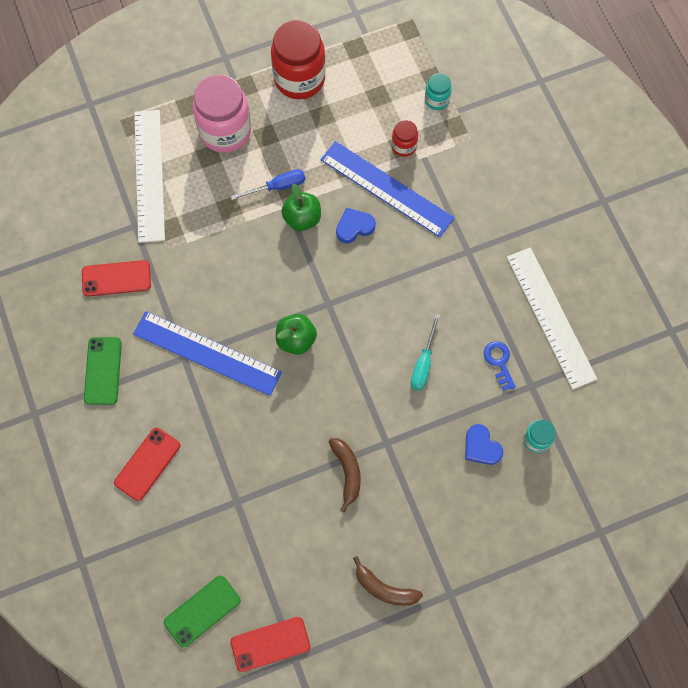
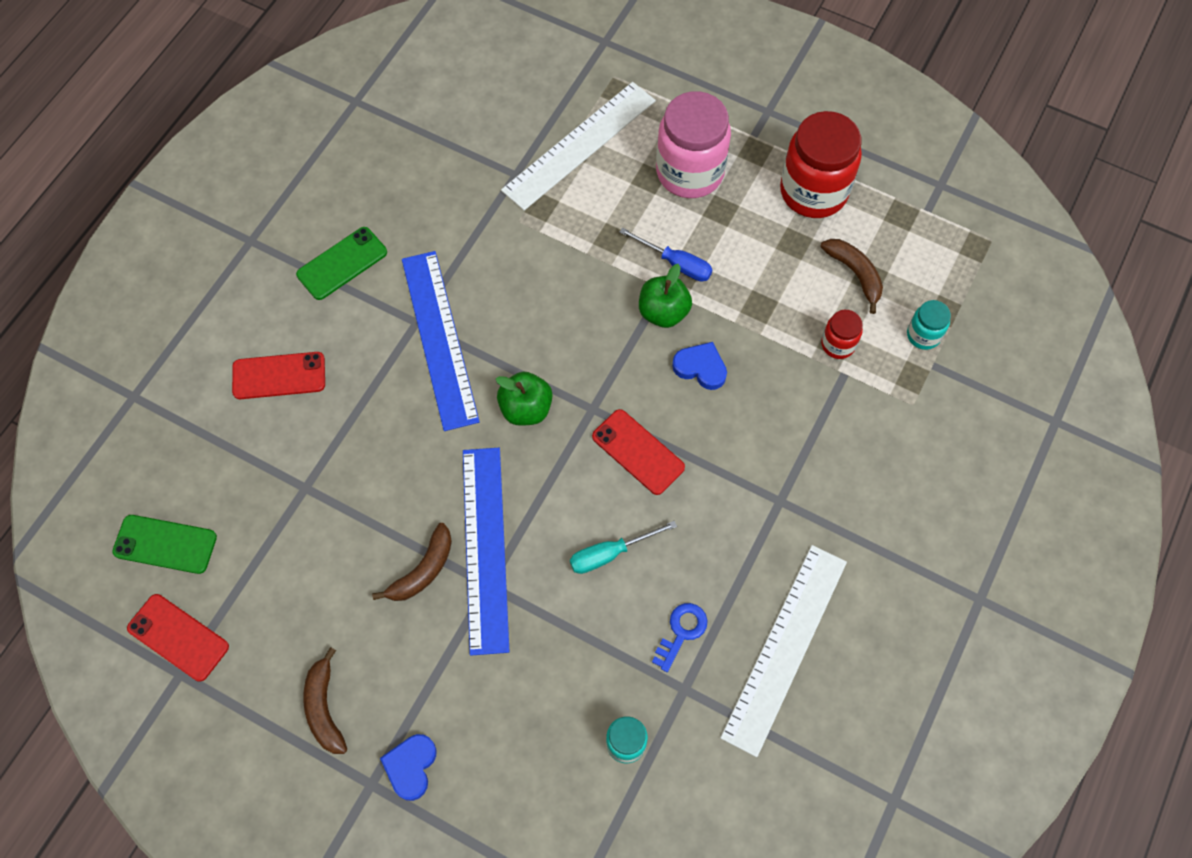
camera: 50 degrees right, 5 degrees down
red phone [82,260,151,297] -> red phone moved to [592,409,685,495]
blue ruler [320,141,454,237] -> blue ruler moved to [463,448,510,656]
blue heart [465,424,503,465] -> blue heart moved to [380,734,437,801]
none -> brown banana [821,239,883,314]

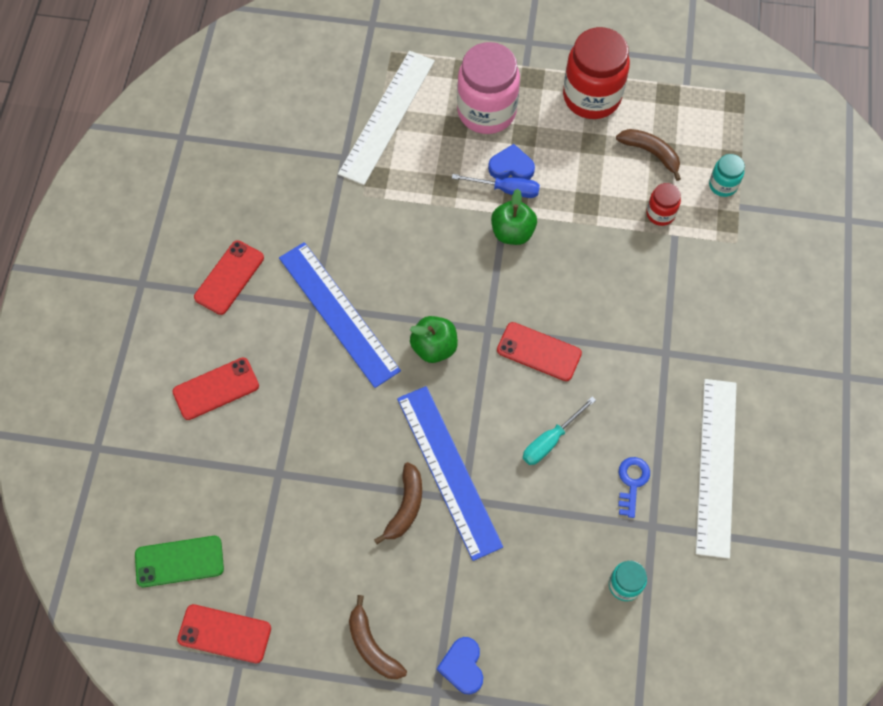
camera: 20 degrees left, 0 degrees up
green phone [296,227,387,300] -> red phone [194,240,264,315]
blue heart [672,342,727,390] -> blue heart moved to [488,144,535,179]

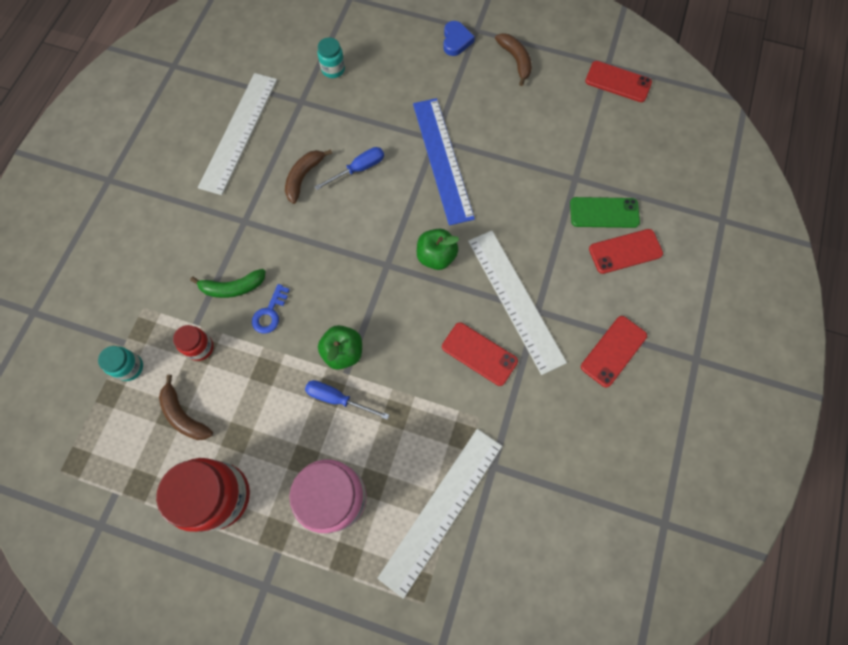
camera: 170 degrees left, 5 degrees up
green phone [135,536,224,587] -> green phone moved to [570,197,640,228]
blue ruler [279,242,401,388] -> white ruler [468,231,567,375]
brown banana [374,462,422,544] -> brown banana moved to [285,149,332,204]
blue heart [488,144,535,179] -> none
red phone [497,322,582,381] -> red phone moved to [442,322,518,386]
turquoise screwdriver [523,397,596,465] -> blue screwdriver [314,147,384,190]
blue key [618,457,650,518] -> blue key moved to [252,284,290,334]
none -> green banana [190,269,266,298]

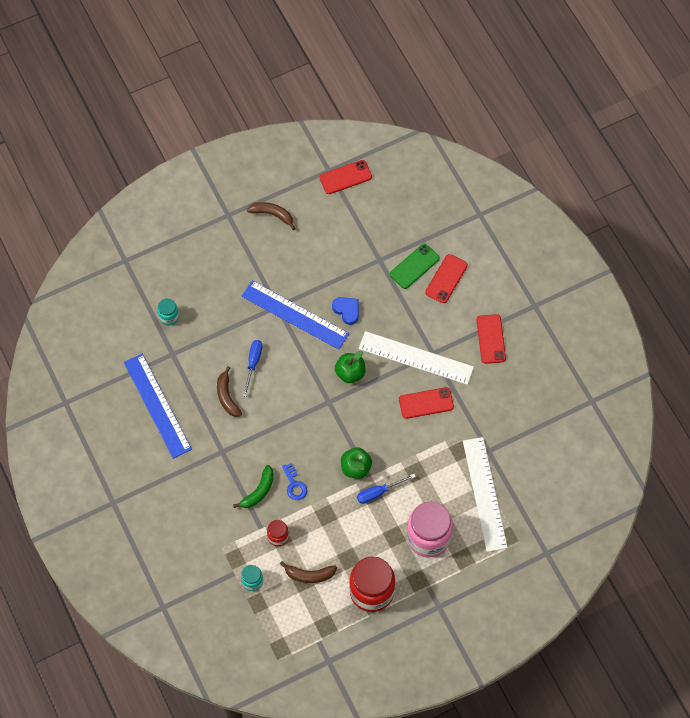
camera: 45 degrees left, 5 degrees down
white ruler [198,73,277,195] -> blue ruler [124,354,192,459]
blue heart [443,21,475,56] -> blue heart moved to [332,297,359,325]

